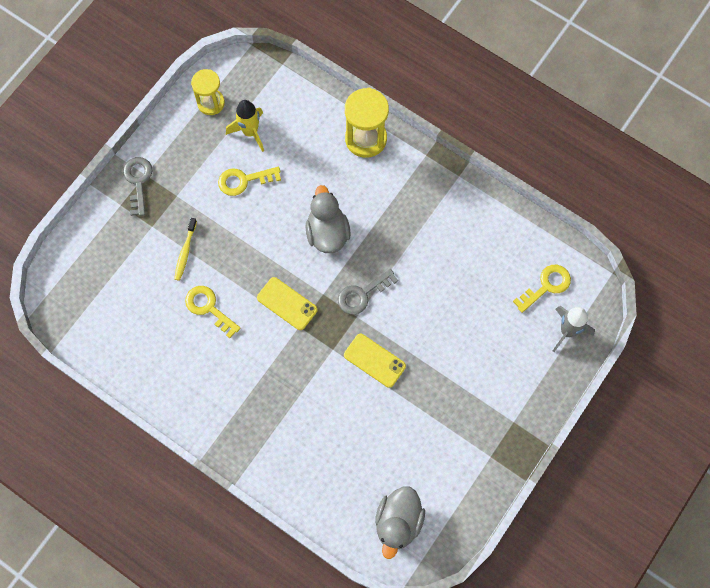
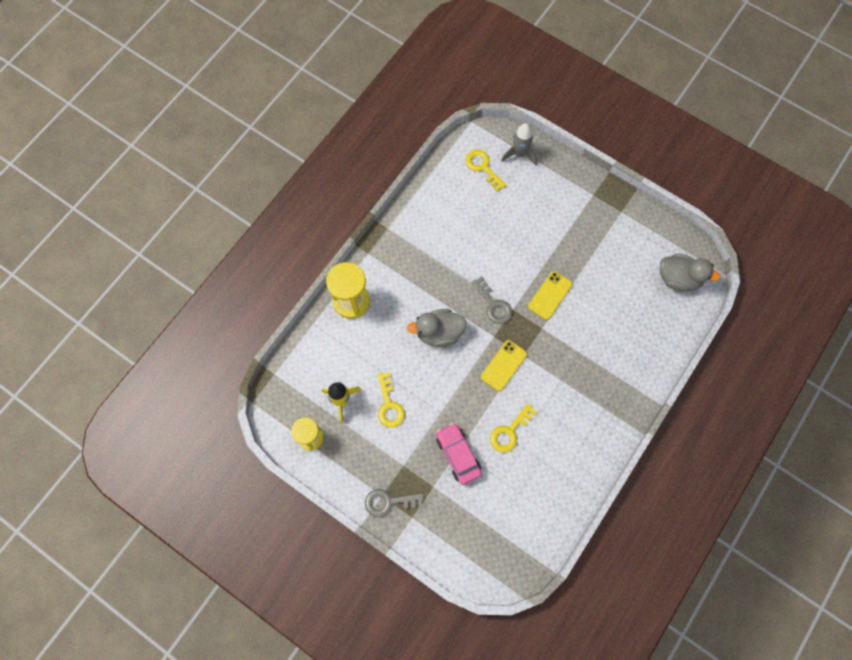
camera: 90 degrees left, 0 degrees up
yellow toothbrush [174,218,197,281] -> pink car [436,423,482,485]

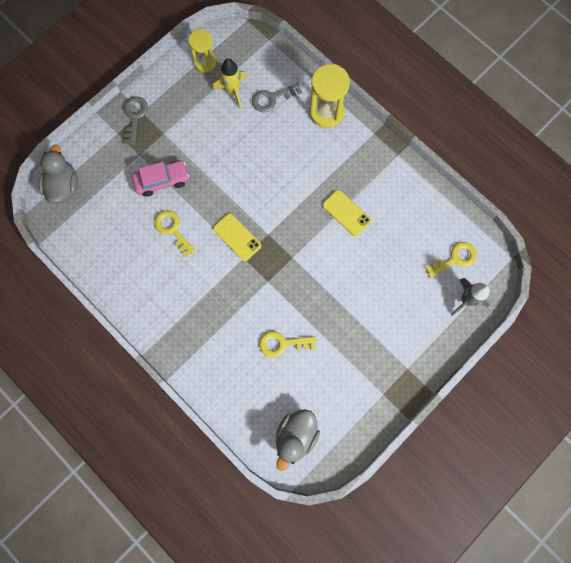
camera: 100 degrees right, 5 degrees up
yellow key [377,372,405,428] -> yellow key moved to [259,331,316,358]
grey duck [407,309,467,347] -> grey duck moved to [39,144,78,204]
grey key [471,276,512,324] -> grey key moved to [252,82,302,113]
yellow phone [528,271,572,320] -> yellow phone moved to [322,190,371,236]

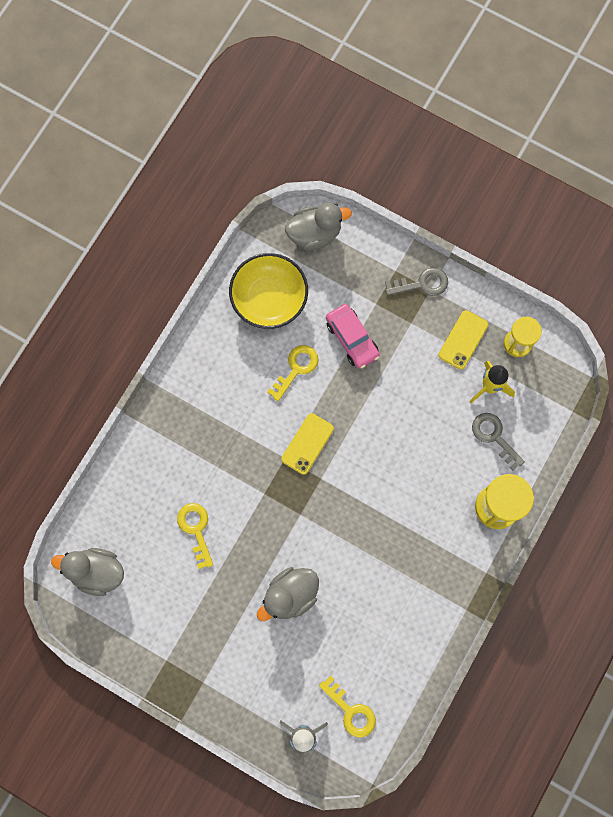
camera: 75 degrees right, 0 degrees up
yellow phone [322,190,371,236] -> yellow phone moved to [438,310,488,370]
none -> yellow bowl [229,253,308,329]
none -> grey duck [257,567,319,621]

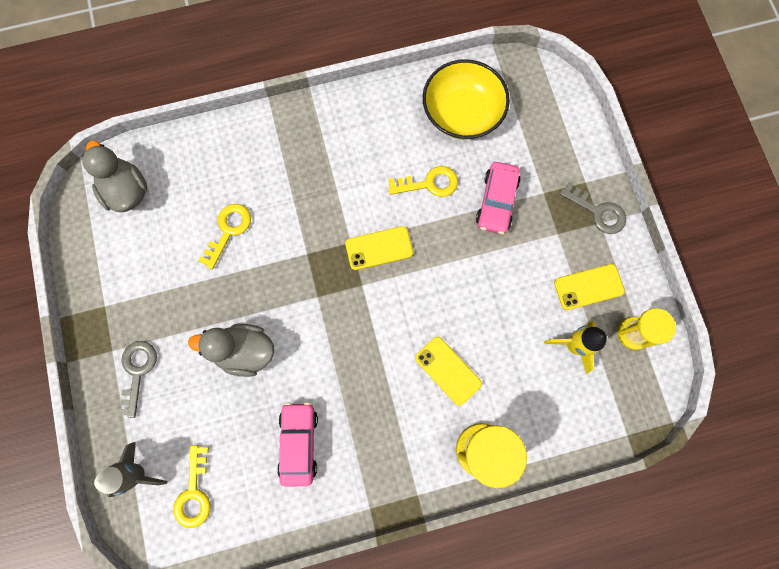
camera: 45 degrees right, 0 degrees up
grey duck [285,203,352,250] -> none
grey key [472,413,525,470] -> grey key moved to [117,341,157,418]
none -> pink car [277,402,318,487]
none -> yellow phone [415,337,482,405]

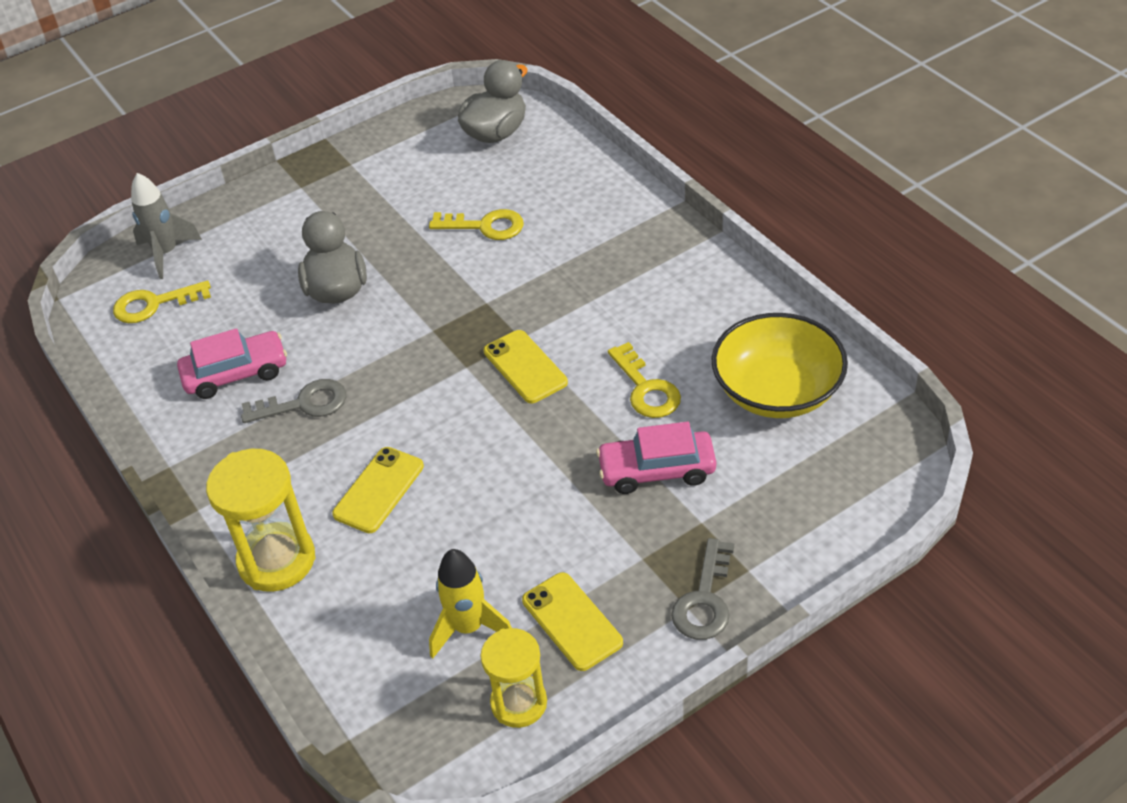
camera: 75 degrees right, 30 degrees down
grey key [117,341,157,418] -> grey key moved to [241,379,346,423]

